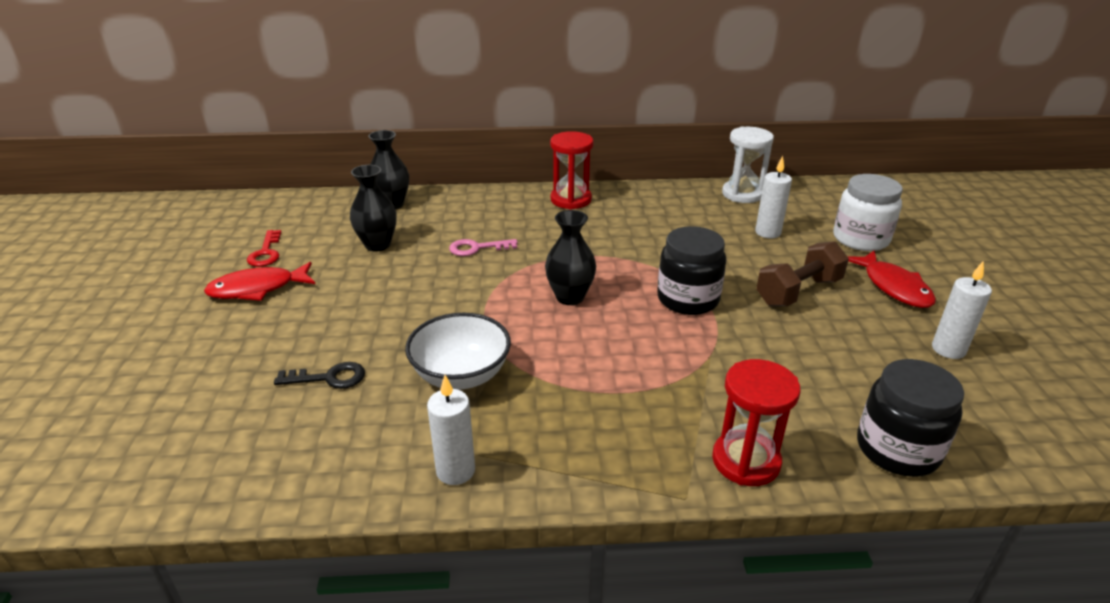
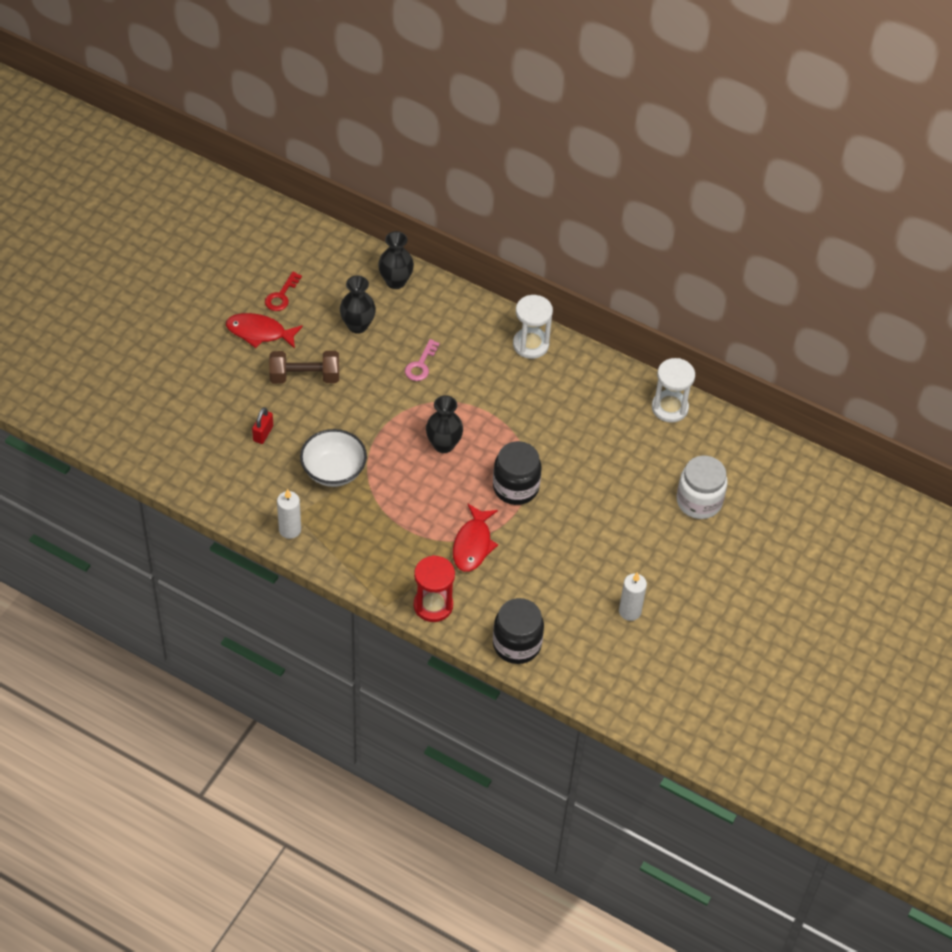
camera: 30 degrees right, 20 degrees up
black key [274,362,365,389] -> red padlock [252,407,273,444]
pink key [449,239,518,256] -> pink key turned 90 degrees counterclockwise [405,339,440,381]
red hourglass [550,131,593,210] -> white hourglass [513,295,553,359]
white candle [755,156,792,238] -> none
brown dumbbell [756,241,849,306] -> brown dumbbell moved to [269,351,339,384]
red fish [847,250,936,308] -> red fish moved to [453,504,498,572]

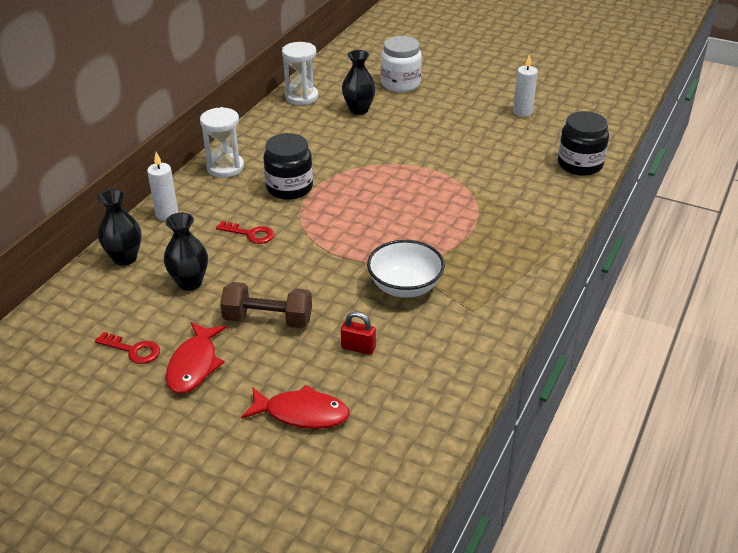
camera: 90 degrees left, 15 degrees down
brown dumbbell [269,351,339,384] -> brown dumbbell turned 75 degrees counterclockwise [220,282,312,328]
white candle [277,489,301,539] -> white candle moved to [147,152,178,221]
pink key [405,339,440,381] -> red key [216,221,274,244]
red hourglass [414,555,455,622] -> none
black vase [426,395,463,453] -> black vase moved to [342,50,376,115]
red fish [453,504,498,572] -> red fish moved to [241,384,350,429]
black jar [493,441,542,505] -> black jar moved to [264,133,313,200]

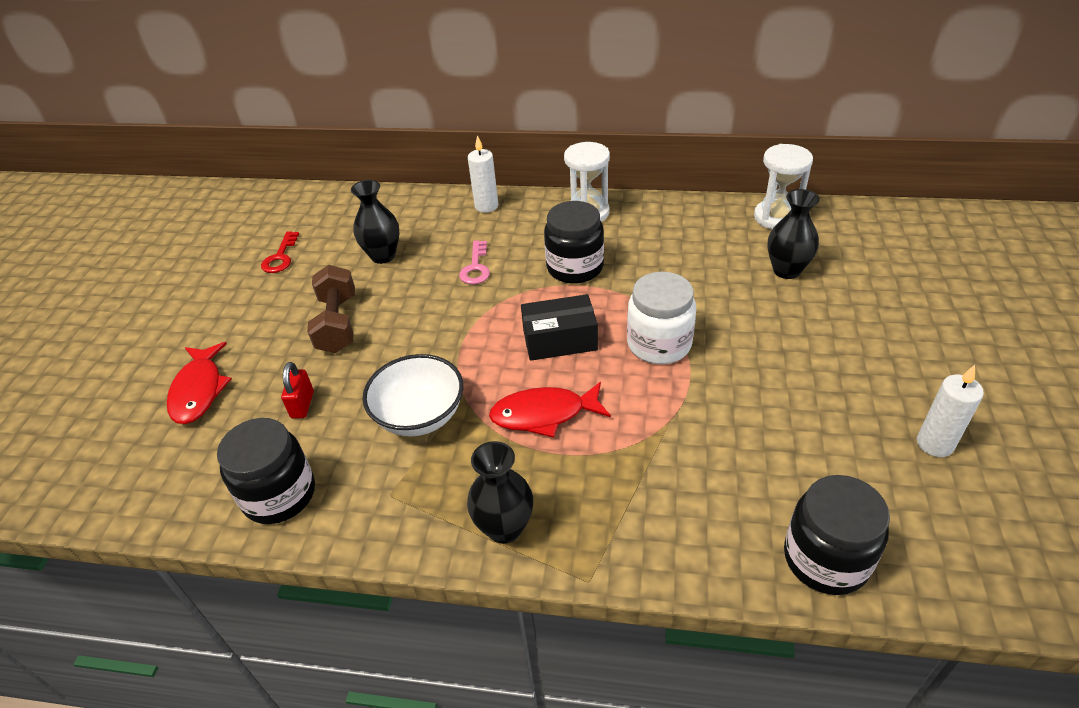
camera: 75 degrees right, 5 degrees up
black vase [98,189,142,266] -> black vase moved to [467,441,533,544]
red fish [166,322,227,394] -> red fish moved to [489,382,611,438]
red key [216,221,274,244] -> pink key [459,240,490,284]
white jar [381,36,422,92] -> white jar moved to [627,272,696,364]
none -> black jar [217,418,315,524]
none -> black box [521,294,598,361]

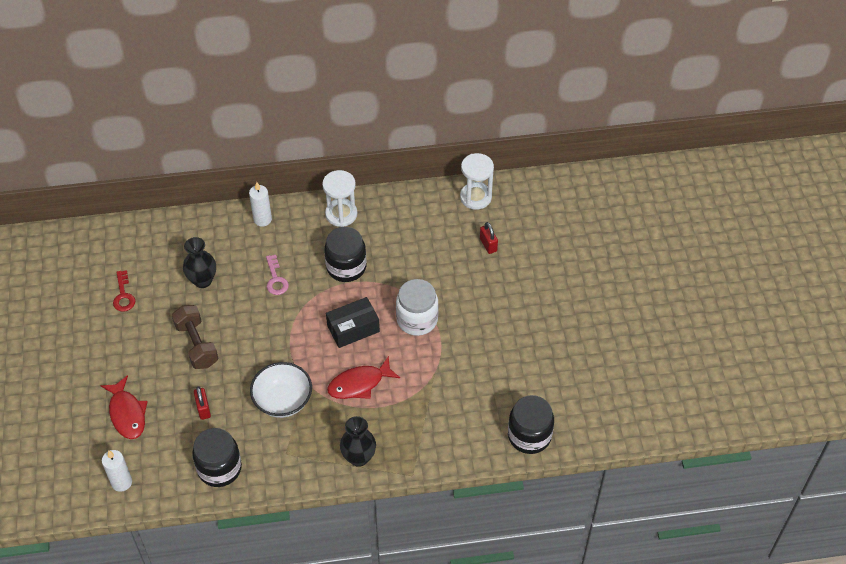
camera: 20 degrees left, 10 degrees up
black vase [767,189,820,279] -> red padlock [480,222,498,254]
white candle [917,365,984,457] -> white candle moved to [102,450,132,492]

